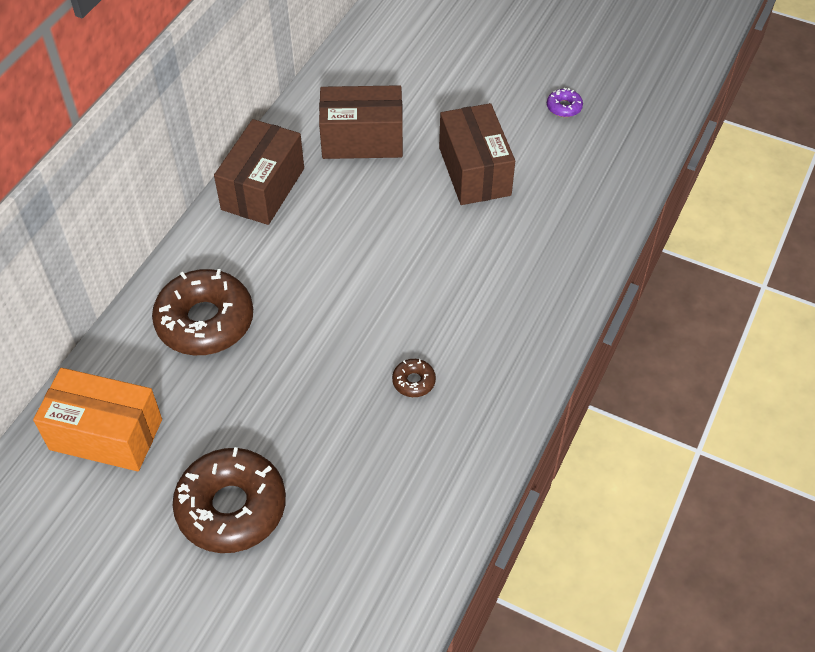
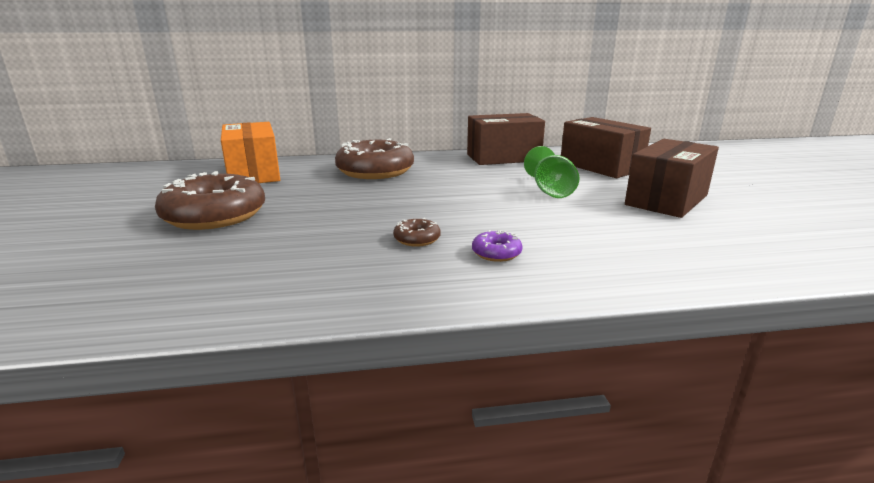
camera: 55 degrees right, 30 degrees down
purple donut [547,88,583,117] -> purple donut moved to [472,230,523,262]
none -> green goblet [524,146,579,198]

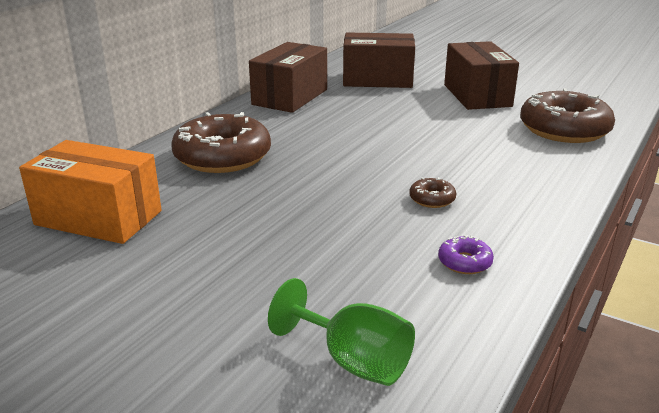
camera: 50 degrees left, 5 degrees up
brown donut [155,171,265,230] -> brown donut moved to [520,88,615,143]
purple donut [472,230,523,262] -> purple donut moved to [438,235,494,274]
green goblet [524,146,579,198] -> green goblet moved to [268,278,415,386]

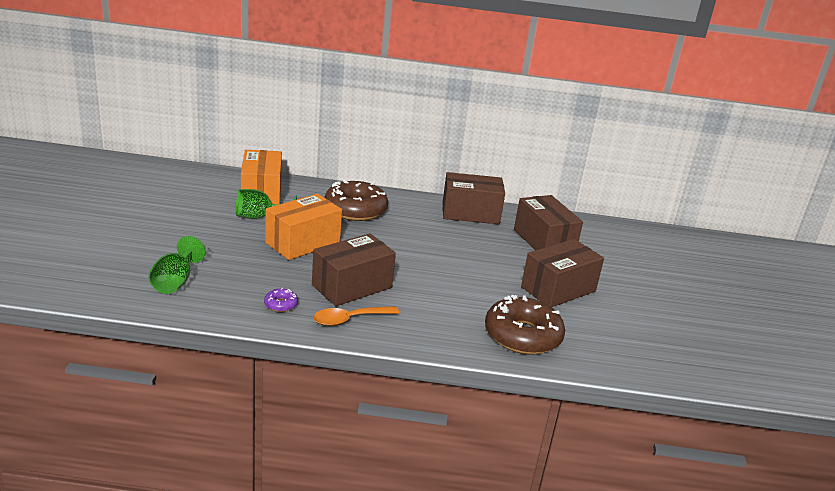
camera: 60 degrees right, 0 degrees up
brown donut [409,177,456,208] -> brown box [312,234,396,306]
none -> green goblet [236,189,297,219]
none -> orange box [265,194,342,260]
none -> orange spoon [313,306,399,326]

